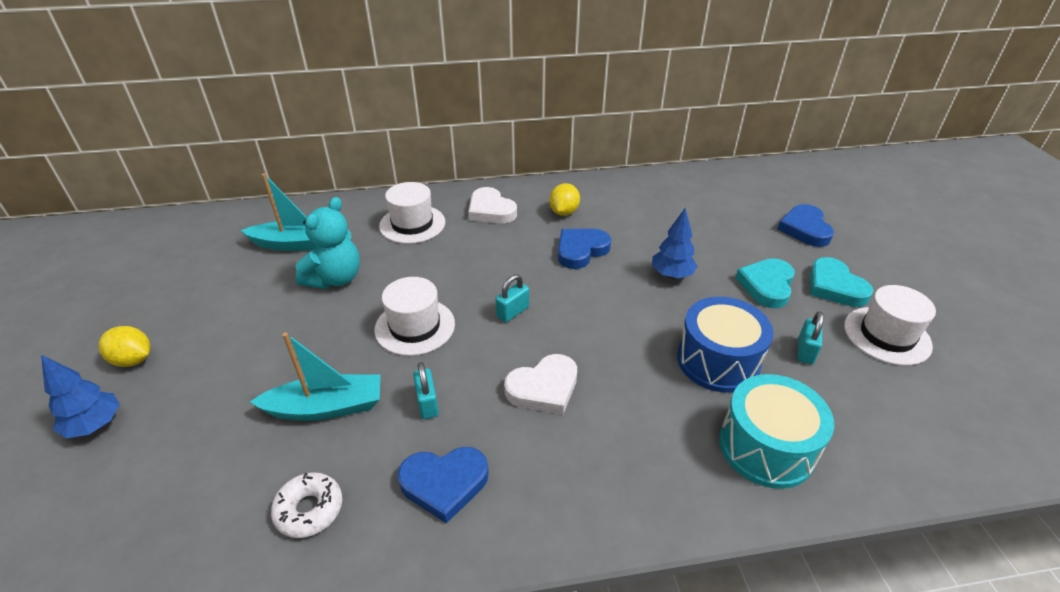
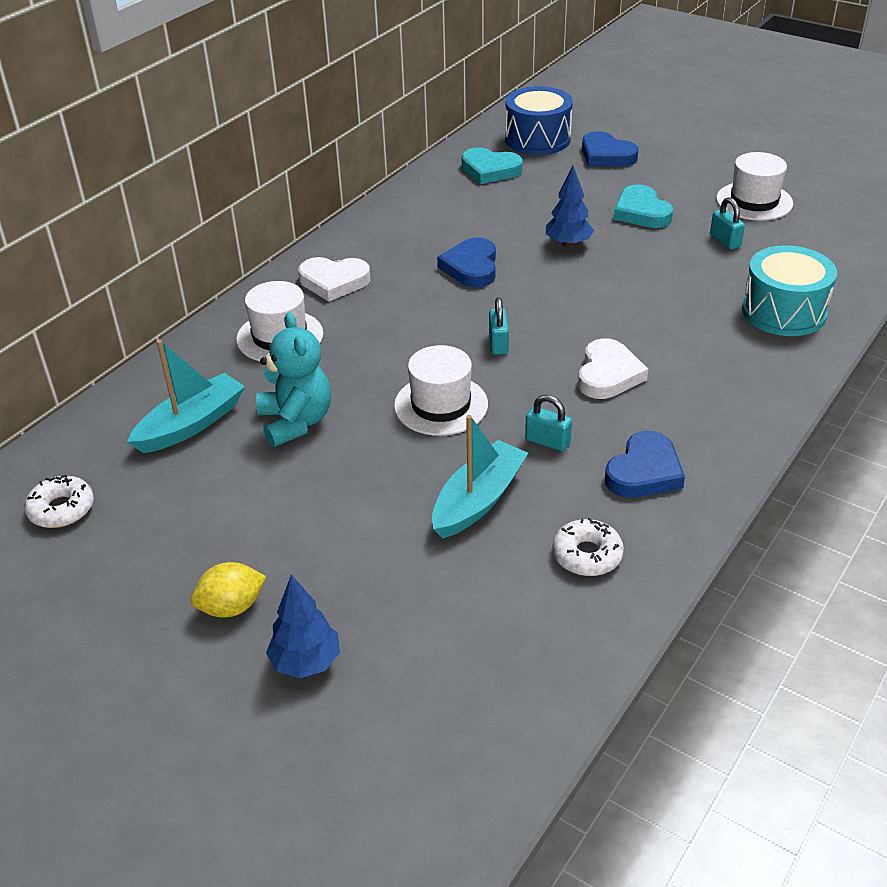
camera: 45 degrees left, 0 degrees up
yellow lemon [549,183,580,216] -> none
blue drum [677,297,773,393] -> blue drum moved to [505,86,573,155]
turquoise heart [810,257,873,307] -> turquoise heart moved to [462,147,523,184]
none -> white donut [24,475,94,528]

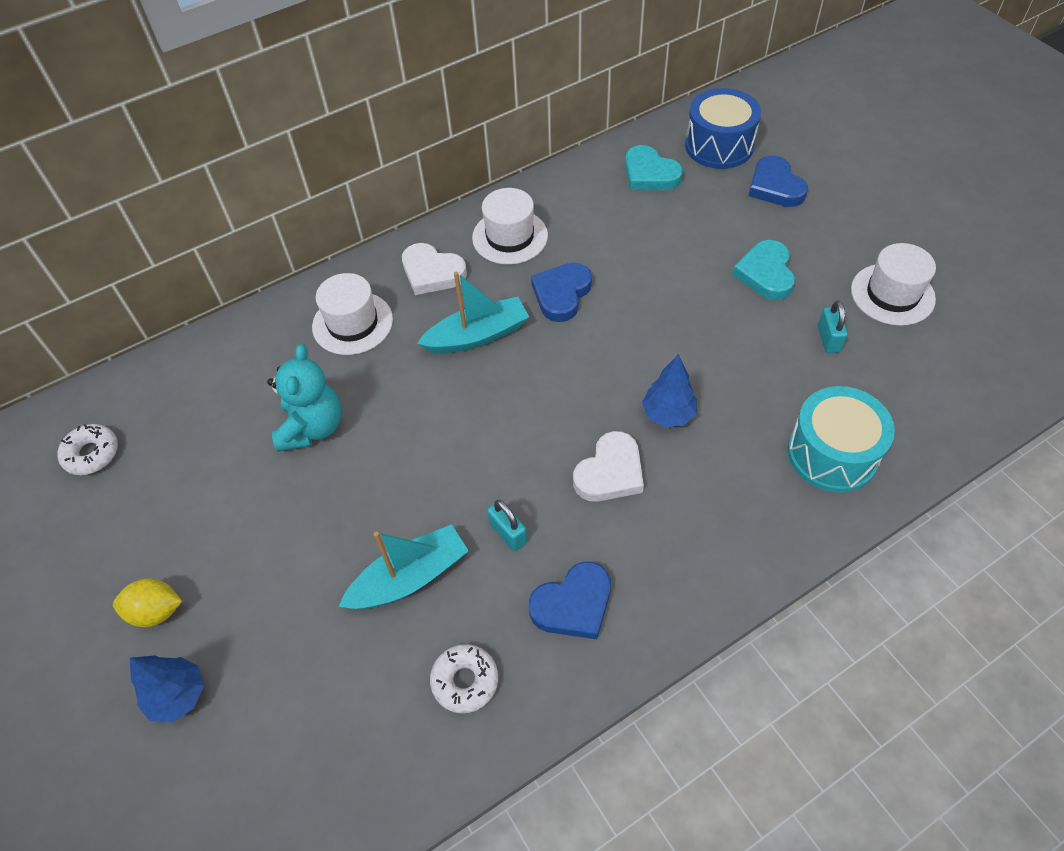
camera: 25 degrees right, 15 degrees up
turquoise boat [127,340,245,453] -> turquoise boat moved to [417,272,529,354]
white hat [394,345,488,436] -> white hat moved to [472,188,548,264]
turquoise padlock [489,297,509,355] -> none
blue tree [546,165,594,247] -> blue tree moved to [642,354,697,427]

